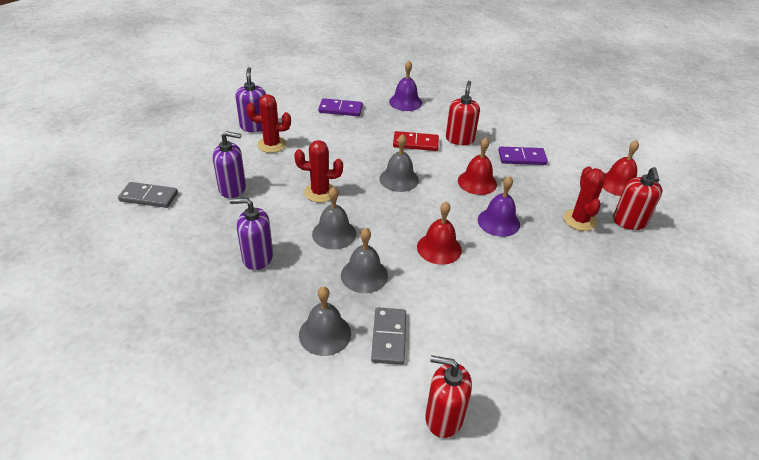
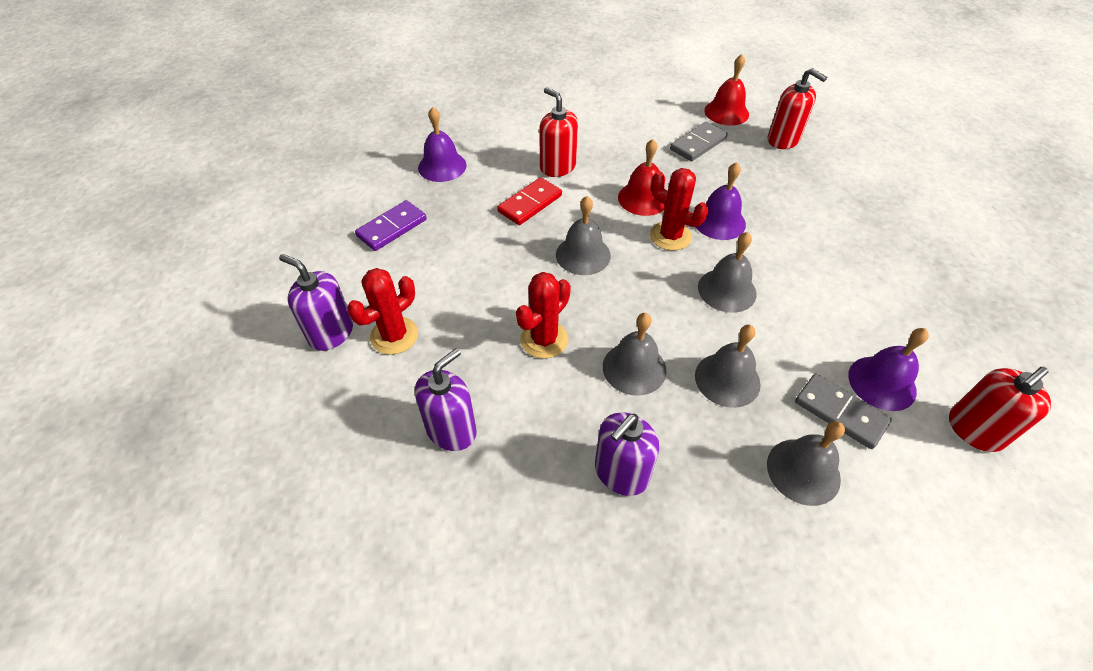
camera: 50 degrees left, 10 degrees up
grey domino [118,182,178,208] -> grey domino moved to [670,122,728,161]
red bell [417,201,462,265] -> grey bell [698,232,756,313]
purple domino [498,147,548,165] -> none
red cactus [563,166,606,231] -> red cactus moved to [650,168,709,251]
none -> purple bell [848,328,929,411]

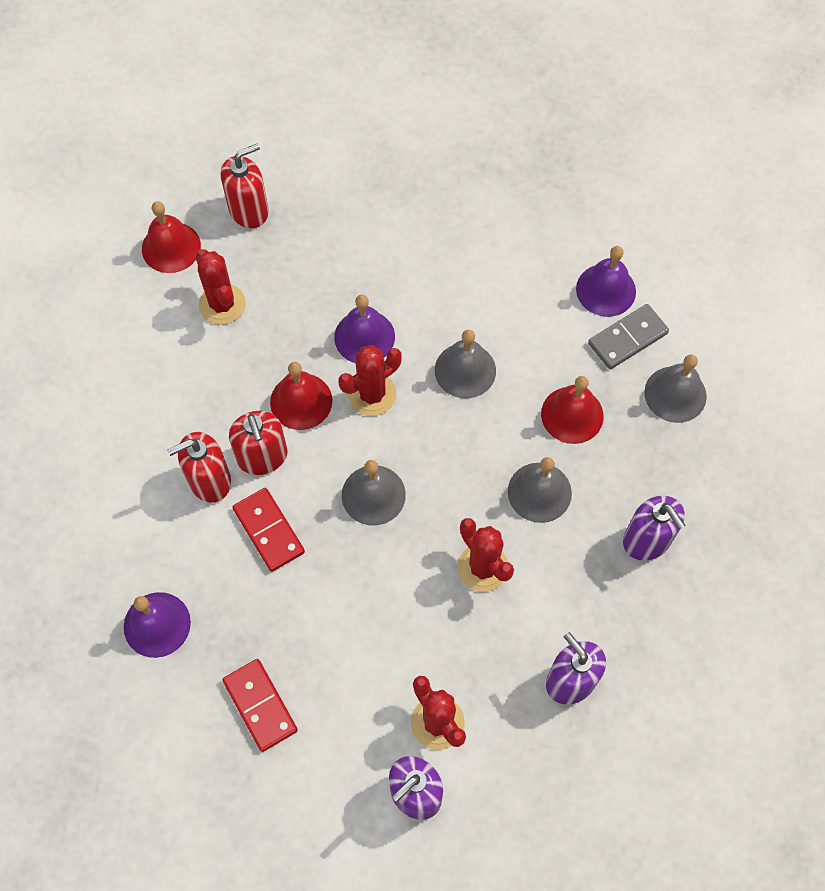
camera: 75 degrees left, 15 degrees up
purple domino [355,200,427,251] -> red domino [222,659,298,752]
grey domino [670,122,728,161] -> red cactus [195,249,246,325]
grey bell [695,324,761,408] -> red bell [541,376,604,444]
red soap dispenser [949,367,1051,452] -> red soap dispenser moved to [229,411,288,475]

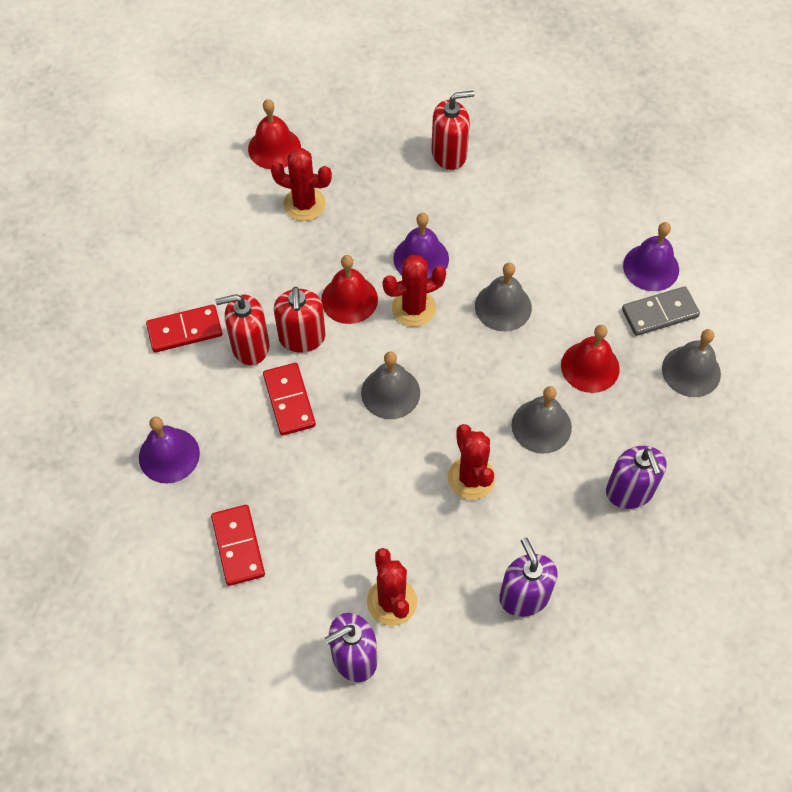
camera: 15 degrees right, 5 degrees down
red cactus [195,249,246,325] -> red cactus turned 60 degrees counterclockwise [271,148,332,221]
red soap dispenser [221,143,269,228] -> red soap dispenser moved to [431,91,474,170]
none -> red domino [146,304,223,353]

